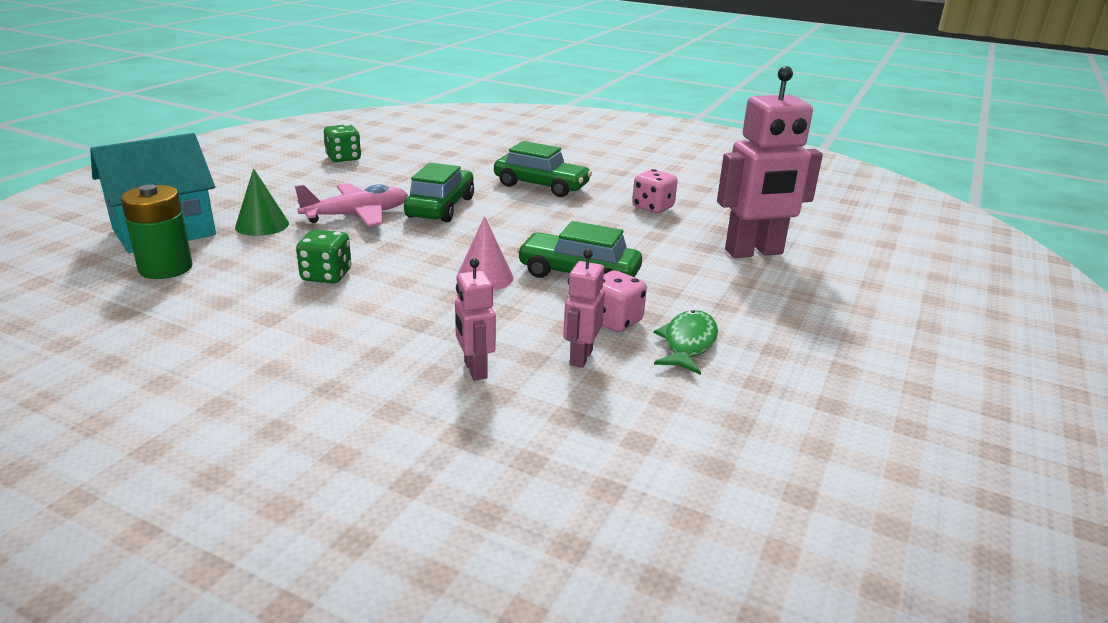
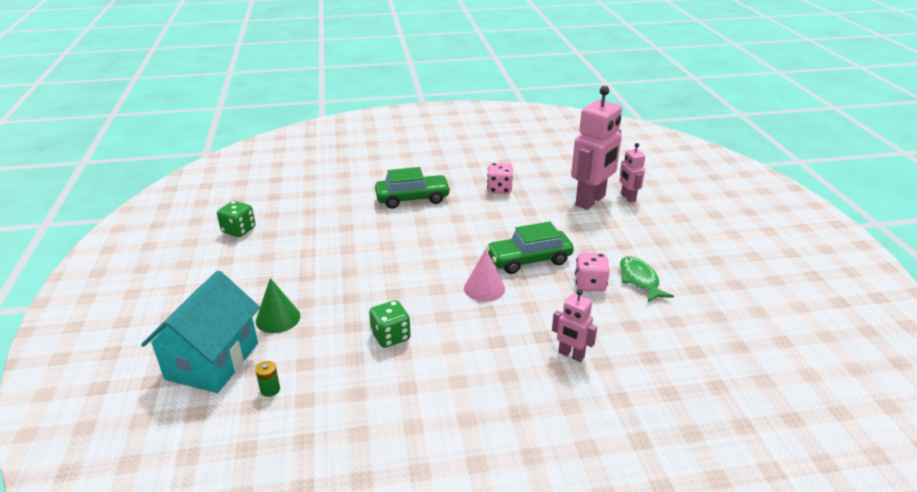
camera: 35 degrees left, 5 degrees up
green battery [121,184,193,279] -> green battery [255,361,280,397], size x0.45
pink plane [295,183,408,227] -> none
green car [404,163,474,222] -> none
pink robot [563,249,605,368] -> pink robot moved to [619,143,645,203]

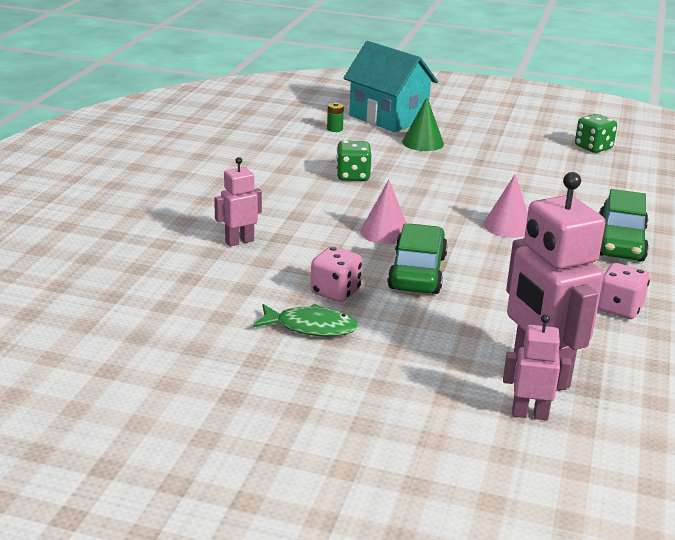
camera: 115 degrees right, 5 degrees down
none -> pink cone [484,174,528,238]

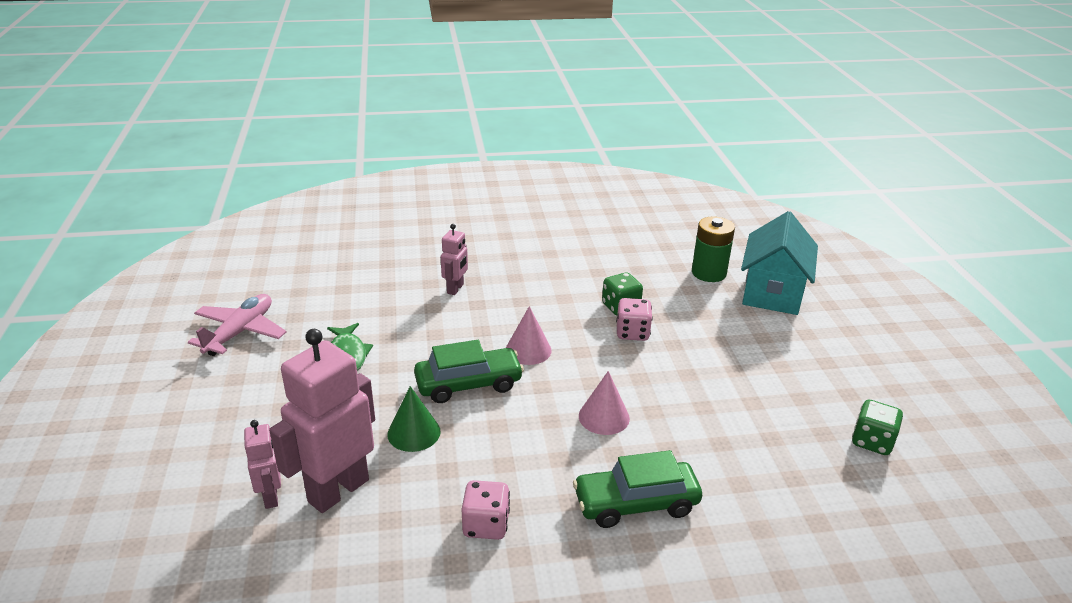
camera: 65 degrees right, 5 degrees up
pink robot [214,157,262,246] -> pink robot turned 75 degrees clockwise [441,224,468,295]
pink dice [311,247,362,302] -> pink dice moved to [616,298,653,341]
green battery [327,102,344,132] -> green battery [692,216,735,282], size x2.21
green cone [402,97,444,151] -> green cone moved to [387,386,441,452]
none -> pink plane [188,294,287,356]

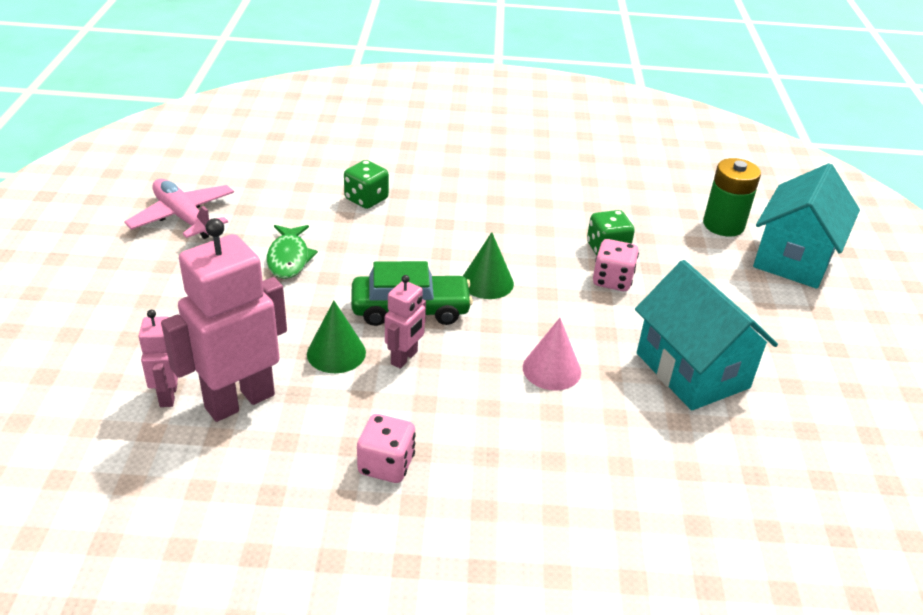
camera: 10 degrees right, 5 degrees up
pink plane [188,294,287,356] -> pink plane turned 75 degrees counterclockwise [125,179,234,239]
pink robot [441,224,468,295] -> pink robot moved to [385,275,426,369]
pink cone [506,306,552,365] -> green cone [463,232,514,299]
green car [573,450,702,528] -> none
green dice [852,400,903,455] -> green dice moved to [344,160,389,209]
none -> turquoise house [635,260,778,410]

